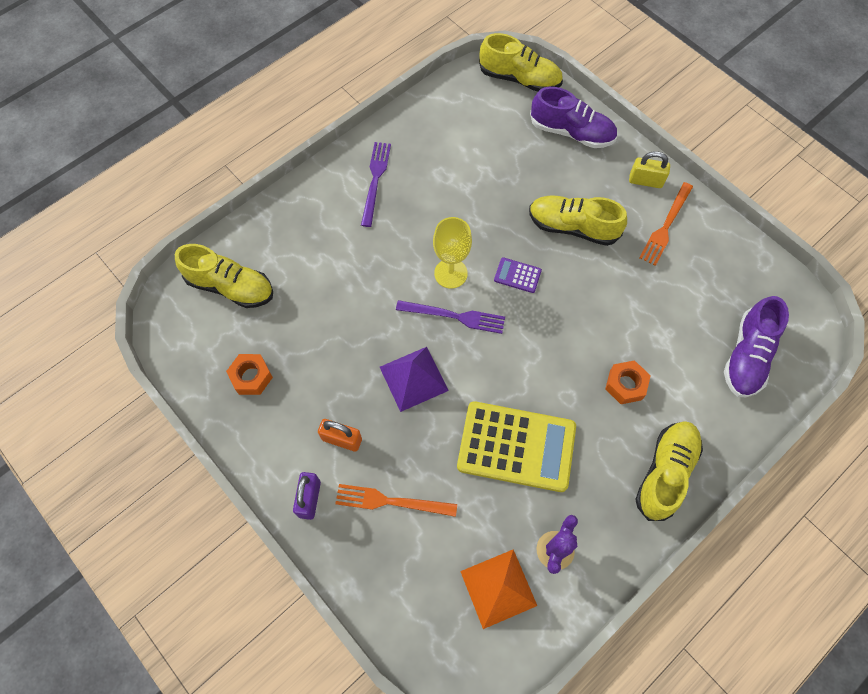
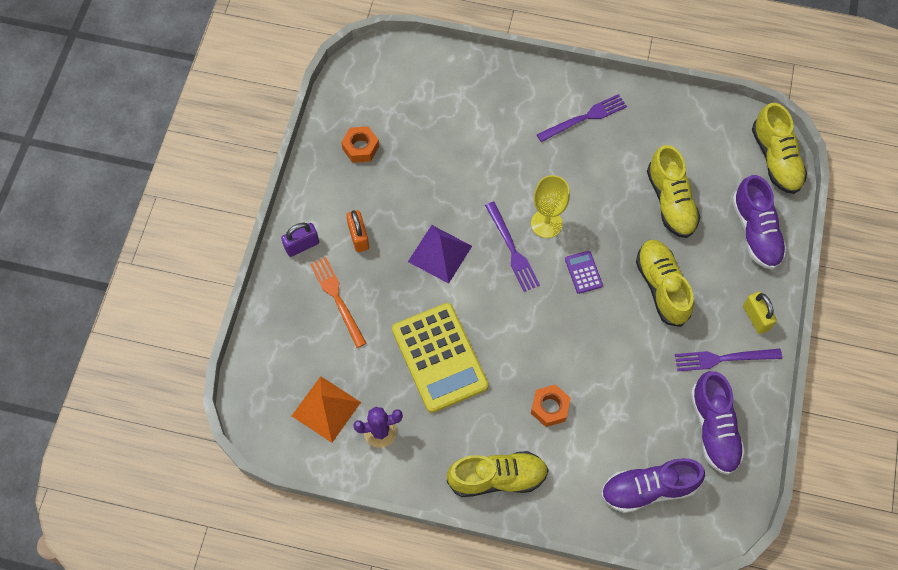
camera: 55 degrees right, 0 degrees up
yellow shoe [175,244,273,308] -> yellow shoe moved to [647,145,700,238]
orange fork [639,182,693,266] -> purple fork [675,349,782,371]
none -> purple shoe [691,371,745,475]

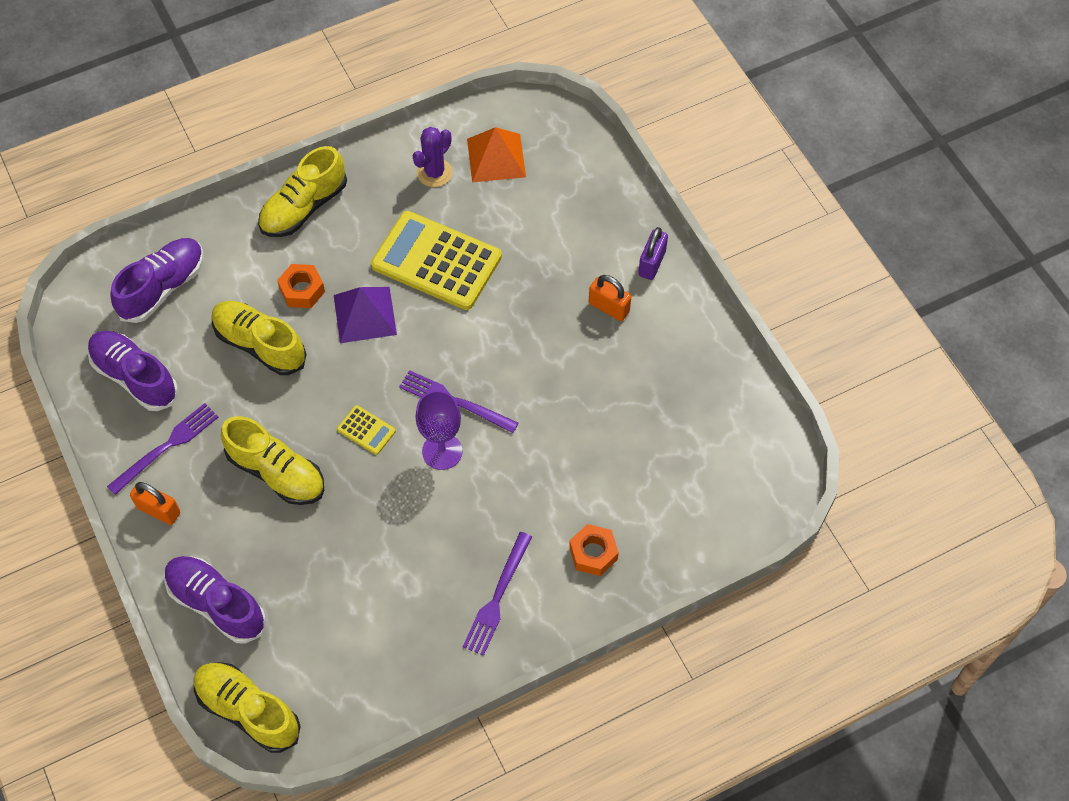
camera: 140 degrees right, 5 degrees down
orange fork [310,257,367,348] -> none
orange nut [341,126,379,163] -> orange nut moved to [569,524,619,576]
purple pyramid [408,225,472,284] -> purple pyramid moved to [334,287,397,343]
yellow goblet [531,175,570,238] -> purple goblet [415,390,462,470]
purple calculator [565,251,603,294] -> yellow calculator [337,405,396,455]
yellow shoe [647,145,700,238] -> yellow shoe moved to [212,301,307,375]
yellow padlock [743,292,777,334] -> orange padlock [130,482,180,525]

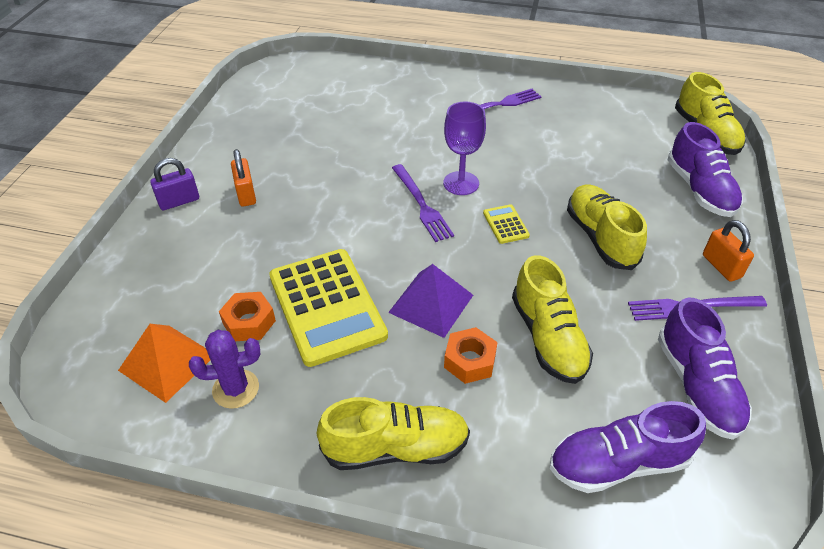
camera: 140 degrees left, 15 degrees down
orange nut [569,524,619,576] -> orange nut moved to [219,292,276,341]

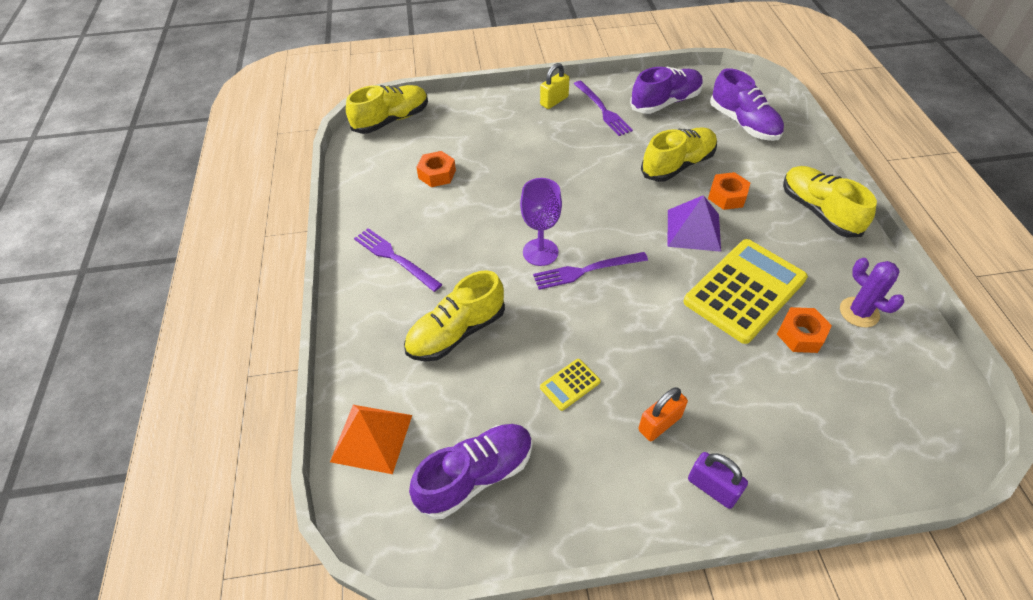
camera: 110 degrees left, 5 degrees up
orange pyramid [118,324,210,403] -> orange pyramid moved to [330,405,412,474]
purple fork [392,164,454,242] -> purple fork turned 150 degrees counterclockwise [533,252,648,290]
yellow calculator [483,204,530,244] -> yellow calculator moved to [540,359,601,411]
yellow shoe [567,184,647,270] -> yellow shoe moved to [404,270,505,362]
purple shoe [668,122,743,217] -> purple shoe moved to [409,424,533,519]
orange padlock [703,220,754,282] -> yellow padlock [540,63,569,109]
none -> orange nut [416,151,456,187]

